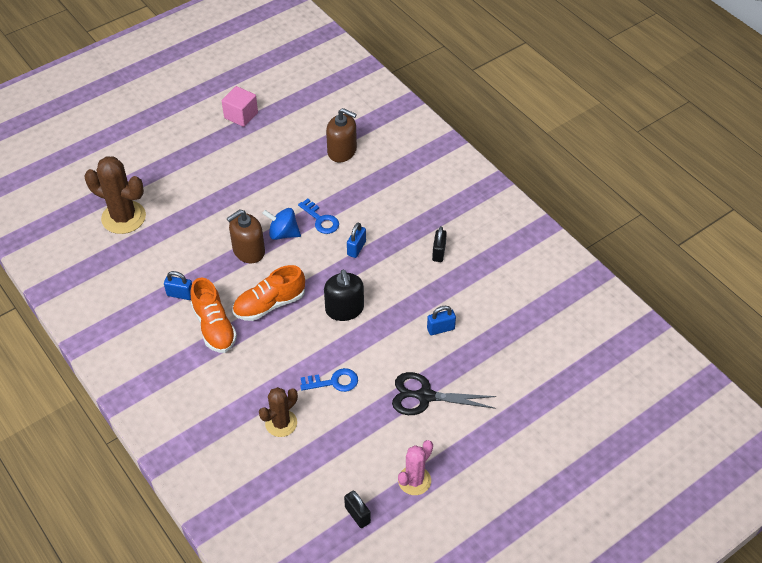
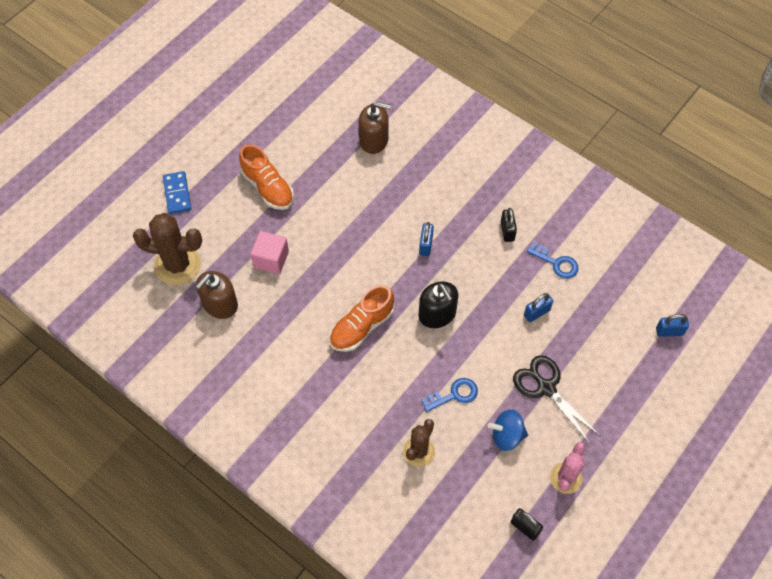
camera: 15 degrees left, 10 degrees up
blue padlock [164,271,192,300] -> blue padlock moved to [656,314,689,337]
orange shoe [191,277,237,353] -> orange shoe moved to [239,144,294,210]
pink cube [222,86,258,127] -> pink cube moved to [250,231,289,274]
brown soap dispenser [226,210,265,263] -> brown soap dispenser moved to [196,271,238,319]
blue spinning top [262,208,301,240] -> blue spinning top moved to [488,409,528,451]
blue key [298,198,339,234] -> blue key moved to [527,242,579,279]
black scissors [392,372,497,415] -> black scissors turned 60 degrees clockwise [513,355,600,444]
none -> blue domino [163,171,191,214]

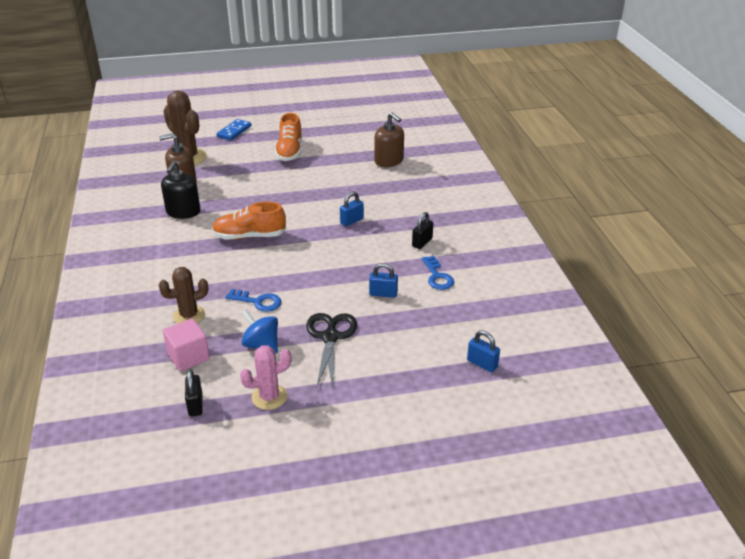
camera: 40 degrees right, 25 degrees down
pink cube [250,231,289,274] -> pink cube moved to [163,318,210,372]
black soap dispenser [419,281,458,328] -> black soap dispenser moved to [161,161,201,219]

